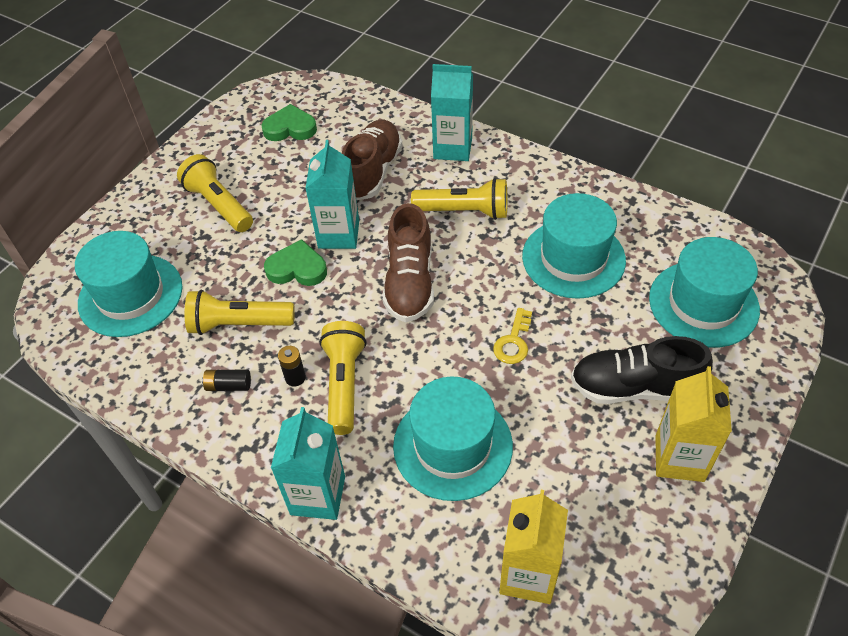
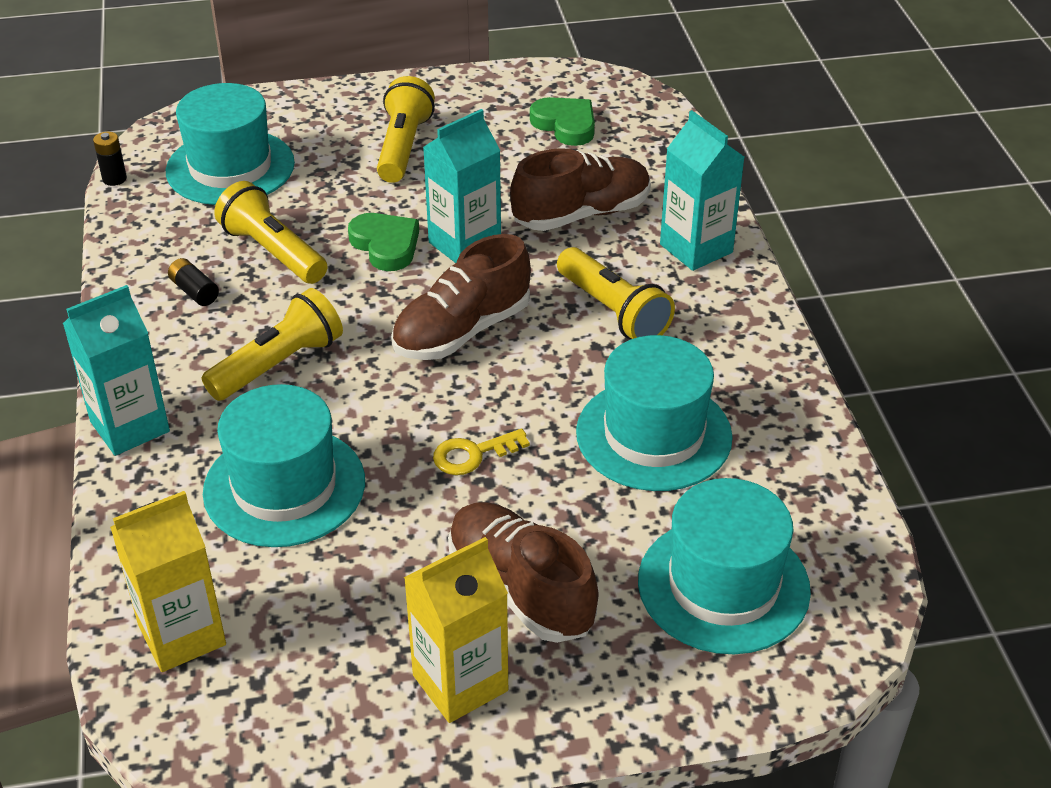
camera: 45 degrees right, 10 degrees down
black battery [278,346,306,386] -> black battery moved to [93,132,127,186]
black shoe [571,336,713,404] -> brown shoe [448,502,598,643]

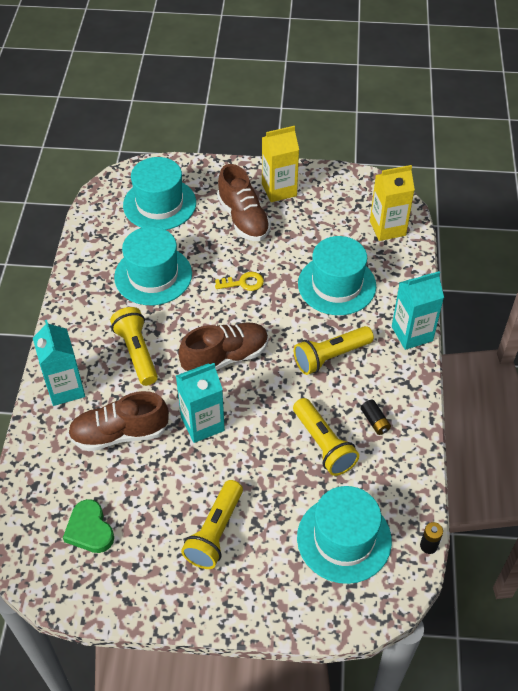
camera: 165 degrees left, 10 degrees up
green heart [348,213,419,271] -> none

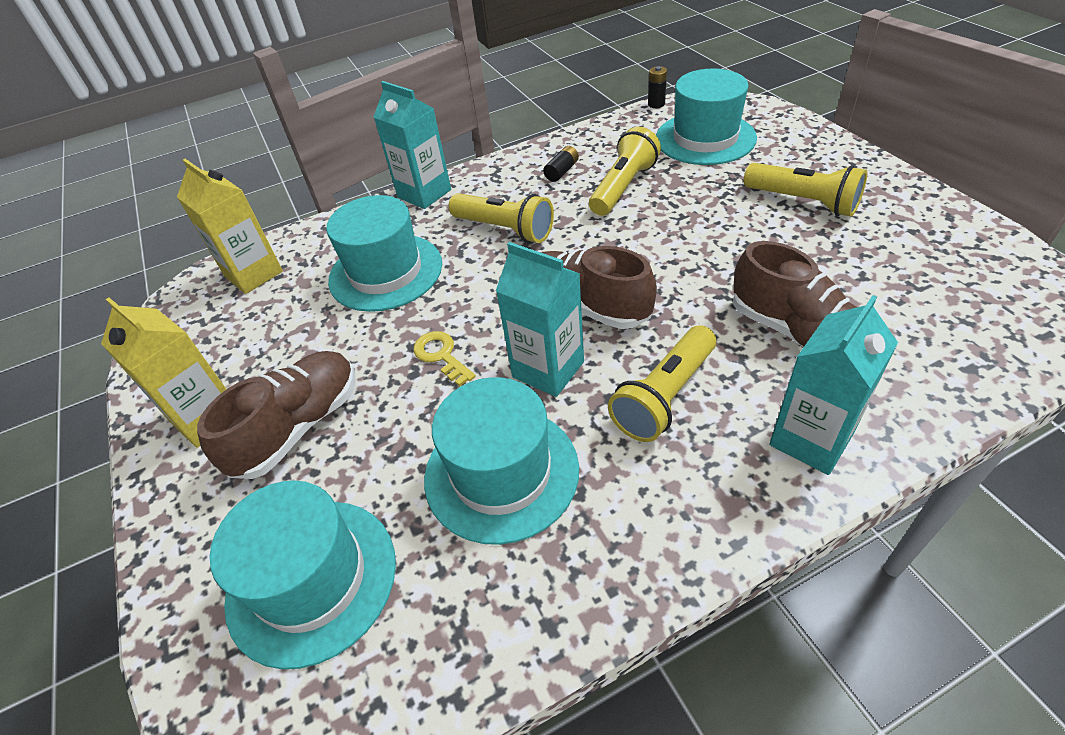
camera: 115 degrees left, 5 degrees down
green heart [63,499,114,553] -> none
turquoise carton [176,363,225,443] -> turquoise carton moved to [496,242,584,397]
yellow flashlight [181,480,243,569] -> yellow flashlight turned 45 degrees clockwise [744,163,867,217]

